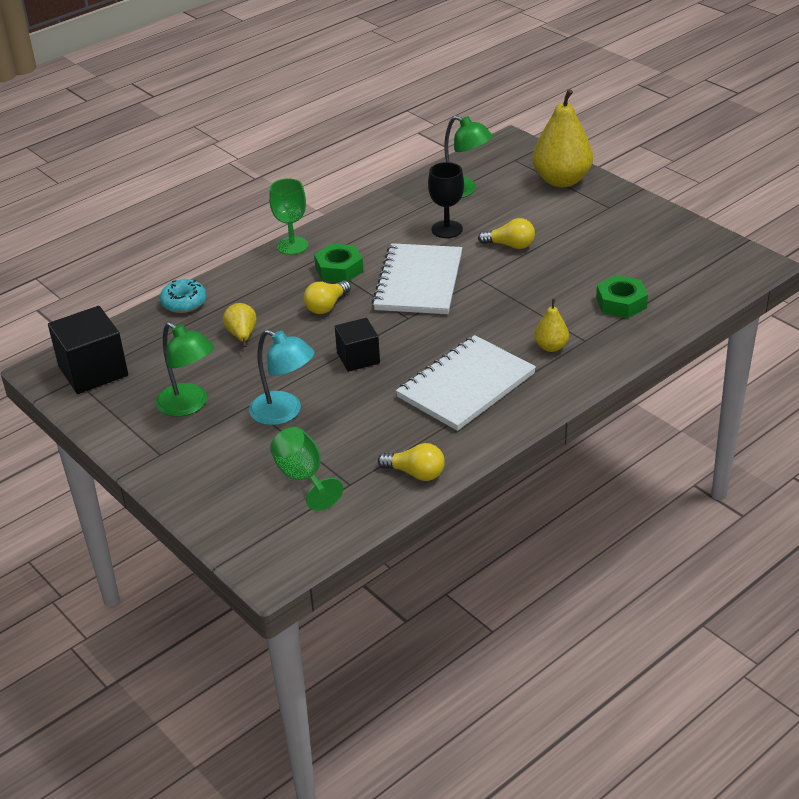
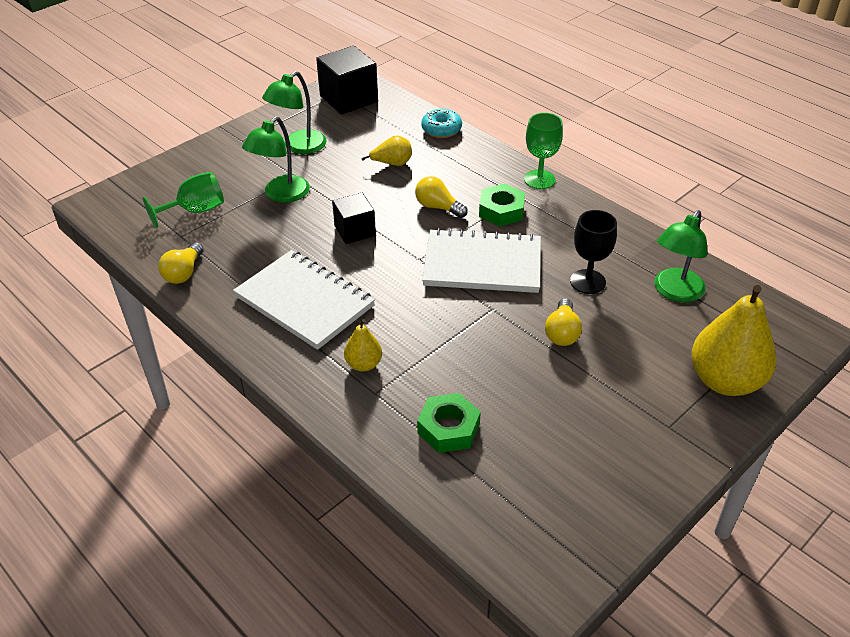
camera: 85 degrees right, 5 degrees up
turquoise lamp [249,329,315,425] -> green lamp [242,116,310,203]

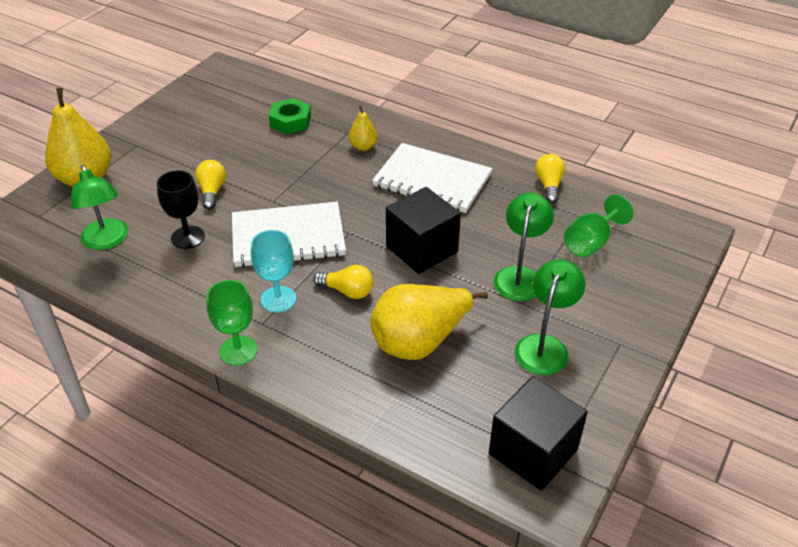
camera: 165 degrees right, 0 degrees up
black cube [332,193,376,244] -> black cube [386,187,461,274], size x1.59
yellow pear [361,135,412,166] -> yellow pear [370,284,488,360], size x2.05
turquoise donut [421,109,462,138] -> none
green nut [479,183,525,227] -> turquoise goblet [251,230,296,312]
green lamp [655,210,707,302] -> green lamp turned 135 degrees clockwise [70,164,128,250]

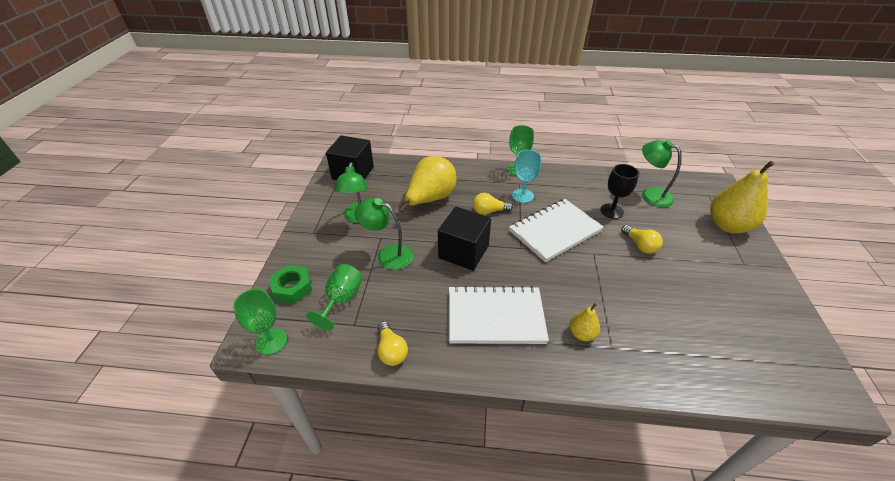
camera: 155 degrees right, 0 degrees up
green nut [269,98,311,134] -> green nut moved to [270,265,312,304]
green lamp [494,192,554,301] -> green lamp turned 120 degrees clockwise [355,198,413,270]
none -> green goblet [233,289,287,355]

